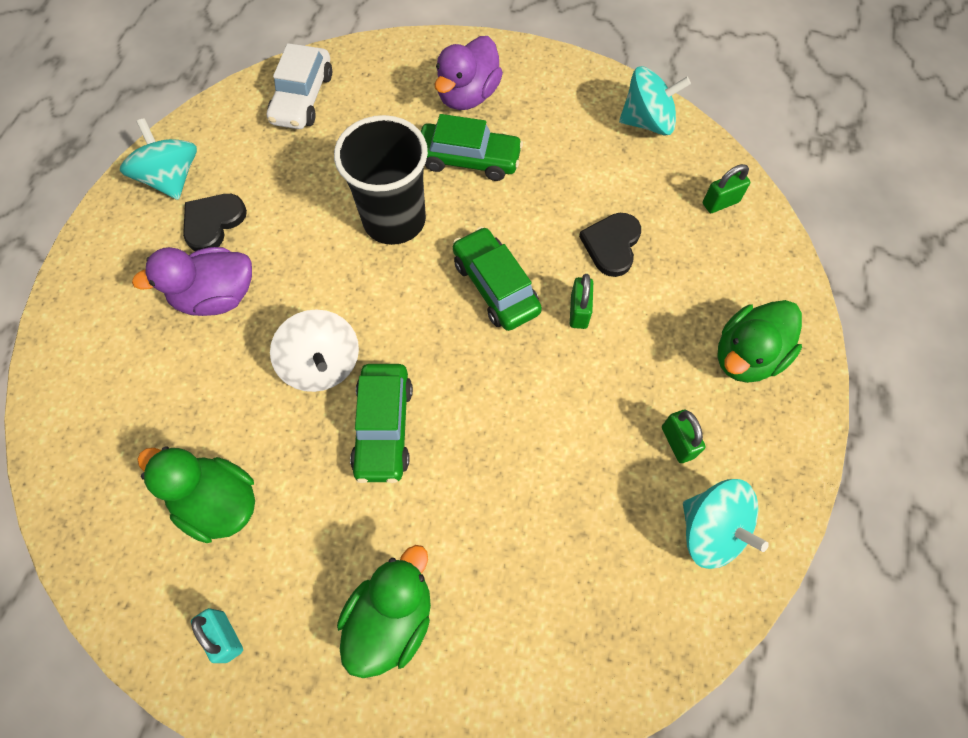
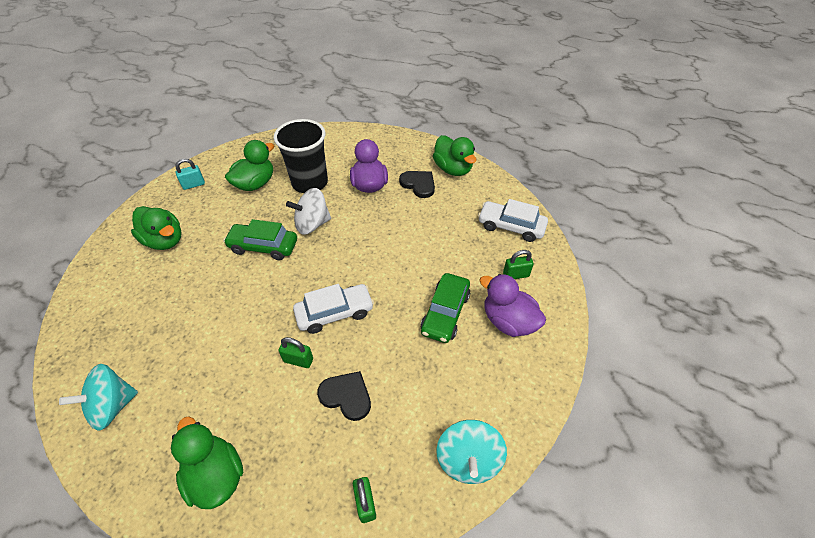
camera: 100 degrees right, 15 degrees down
turquoise spinning top [120,118,197,200] -> green duck [433,135,476,176]
black cup [334,115,428,245] -> black cup moved to [274,119,328,193]
green car [453,227,542,331] -> white car [293,284,374,334]
green padlock [662,410,706,463] -> green padlock moved to [503,250,534,279]

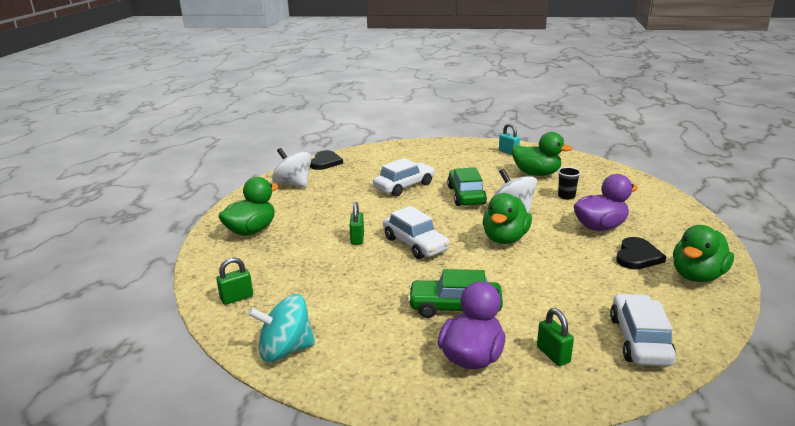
camera: 75 degrees right, 25 degrees down
turquoise spinning top [59,364,138,431] -> white spinning top [272,148,312,187]
green duck [131,206,181,250] -> green duck moved to [483,193,532,244]
black cup [274,119,328,193] -> black cup [558,167,581,200], size x0.42
black heart [317,371,371,421] -> black heart moved to [310,150,343,170]
none -> white car [373,158,435,196]

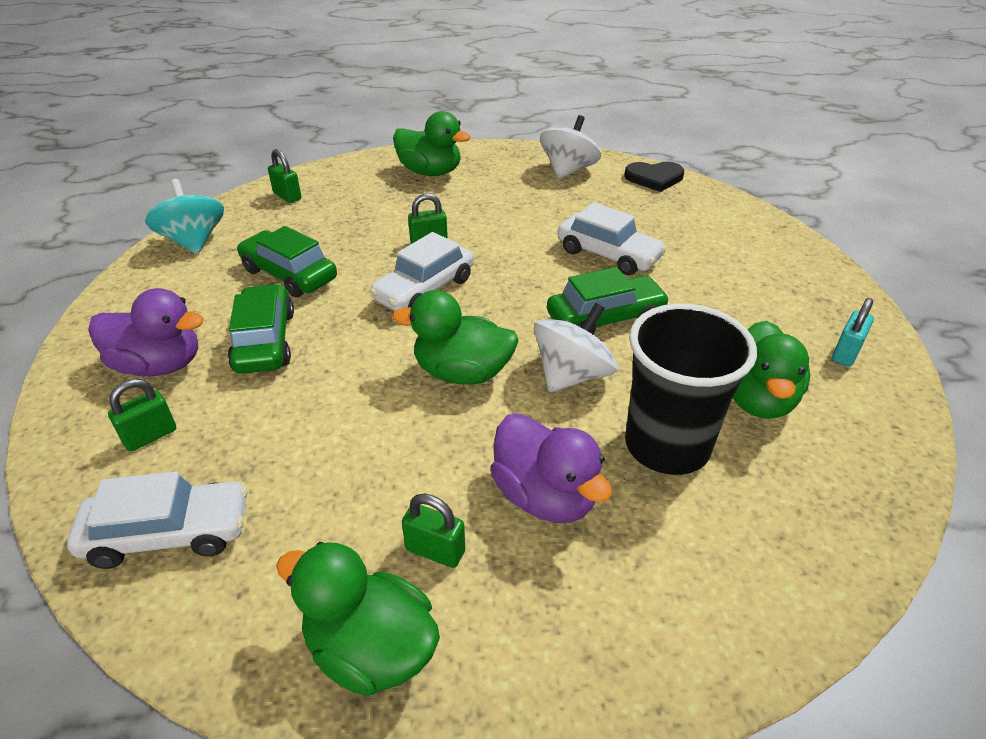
camera: 75 degrees right, 15 degrees up
black cup [558,167,581,200] -> black cup [625,303,757,475], size x2.37
black heart [616,237,666,269] -> green padlock [402,494,465,568]
none -> green car [237,226,337,297]

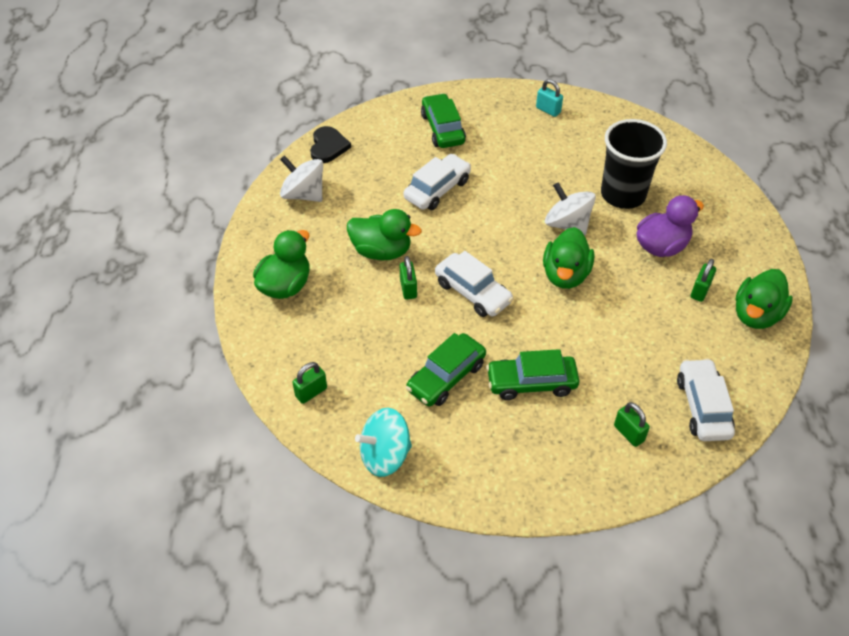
camera: 85 degrees left, 10 degrees up
purple duck [88,288,204,376] -> none
green car [547,267,670,334] -> green car moved to [421,93,466,148]
green duck [733,320,810,418] -> green duck moved to [347,209,422,260]

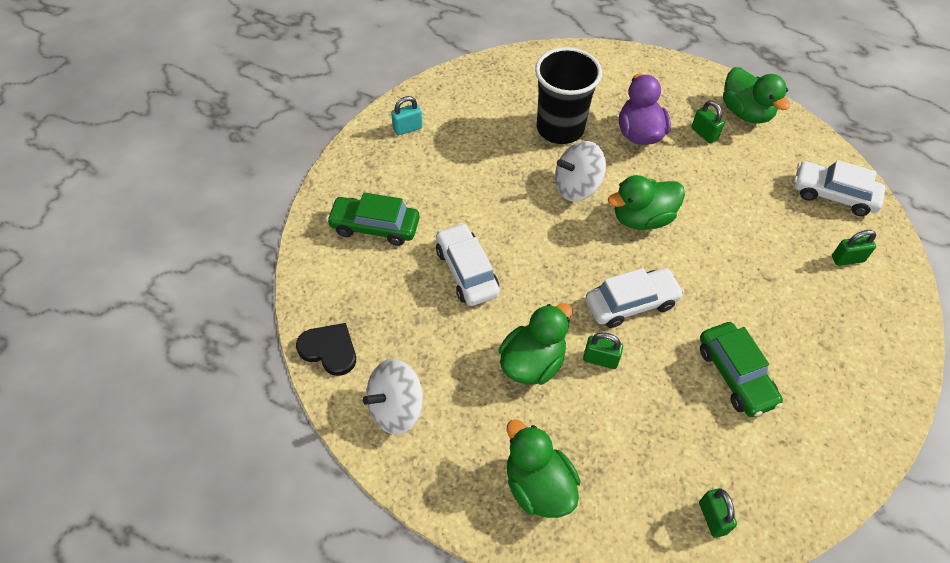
camera: 65 degrees left, 5 degrees up
turquoise spinning top [355,408,412,477] -> none
green car [486,349,579,400] -> none
green duck [543,227,594,289] -> green duck turned 120 degrees clockwise [608,175,685,230]

